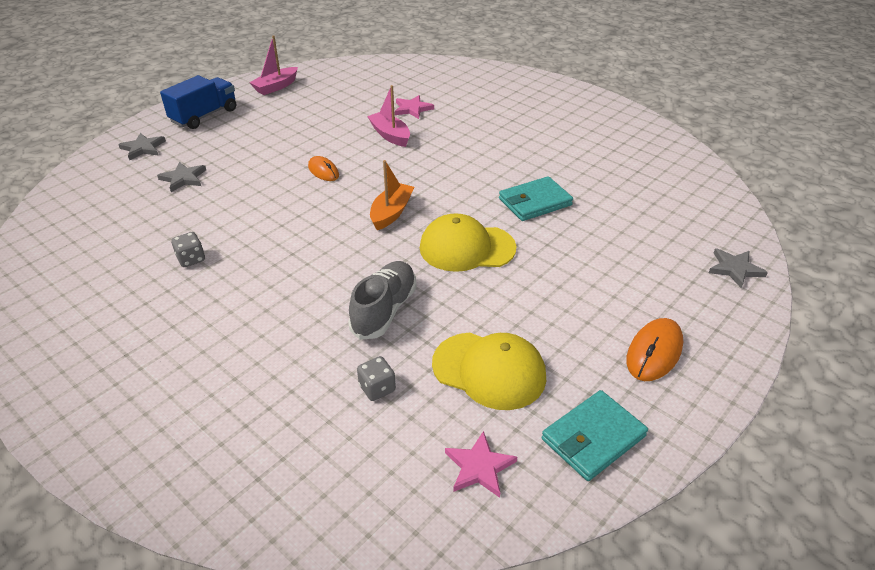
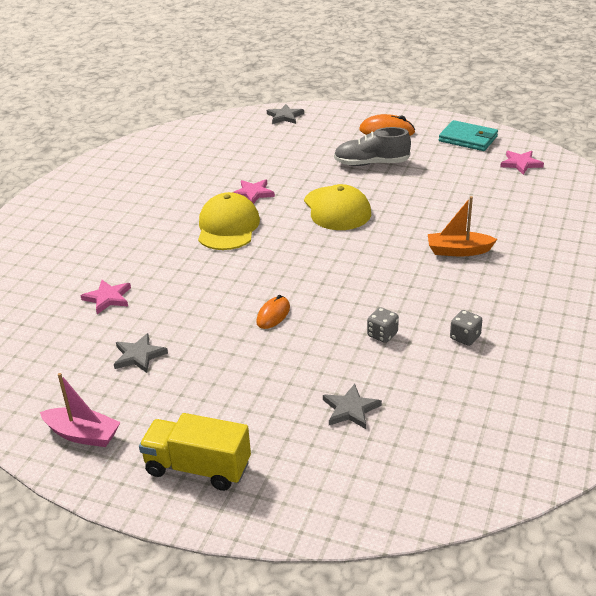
camera: 110 degrees left, 5 degrees down
grey star [118,133,166,161] -> grey star moved to [114,333,168,373]
blue truck [160,75,236,129] -> yellow truck [139,413,251,491]
grey shoe [348,261,417,340] -> grey shoe moved to [334,127,411,166]
grey dice [357,356,396,401] -> grey dice moved to [367,307,399,343]
pink boat [367,85,410,147] -> none
orange boat [370,160,414,230] -> orange boat moved to [428,196,497,256]
yellow cap [432,332,546,410] -> yellow cap moved to [198,192,260,250]
turquoise wallet [499,176,573,221] -> pink star [232,179,275,204]

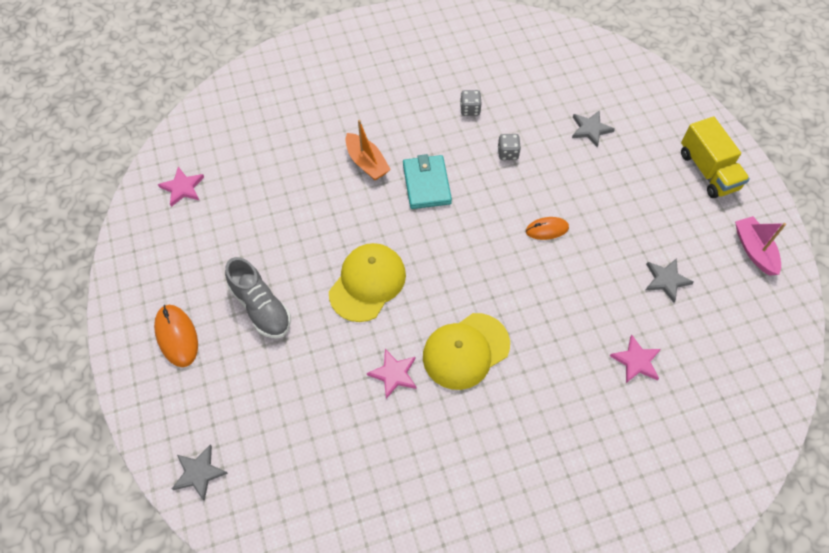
camera: 130 degrees left, 25 degrees up
turquoise wallet [439,120,498,151] -> turquoise wallet moved to [403,154,452,209]

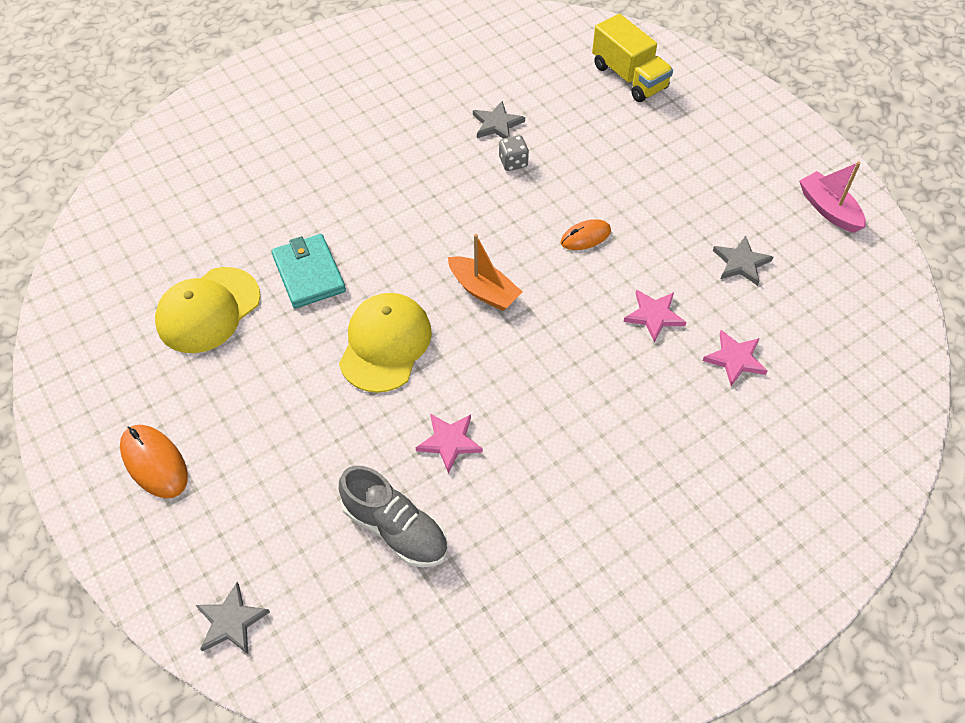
camera: 15 degrees left, 5 degrees down
pink star [158,167,204,207] -> pink star moved to [624,290,687,343]
grey shoe [225,257,291,338] -> grey shoe moved to [339,466,448,567]
orange boat [345,120,391,180] -> orange boat moved to [448,234,522,311]
turquoise wallet [403,154,452,209] -> turquoise wallet moved to [271,234,346,308]
yellow cap [423,313,510,390] -> yellow cap moved to [155,267,260,353]
grey dice [460,90,482,116] -> none
grey star [572,111,615,147] -> grey star moved to [473,101,525,139]
yellow truck [681,116,750,198] -> yellow truck moved to [592,13,673,102]

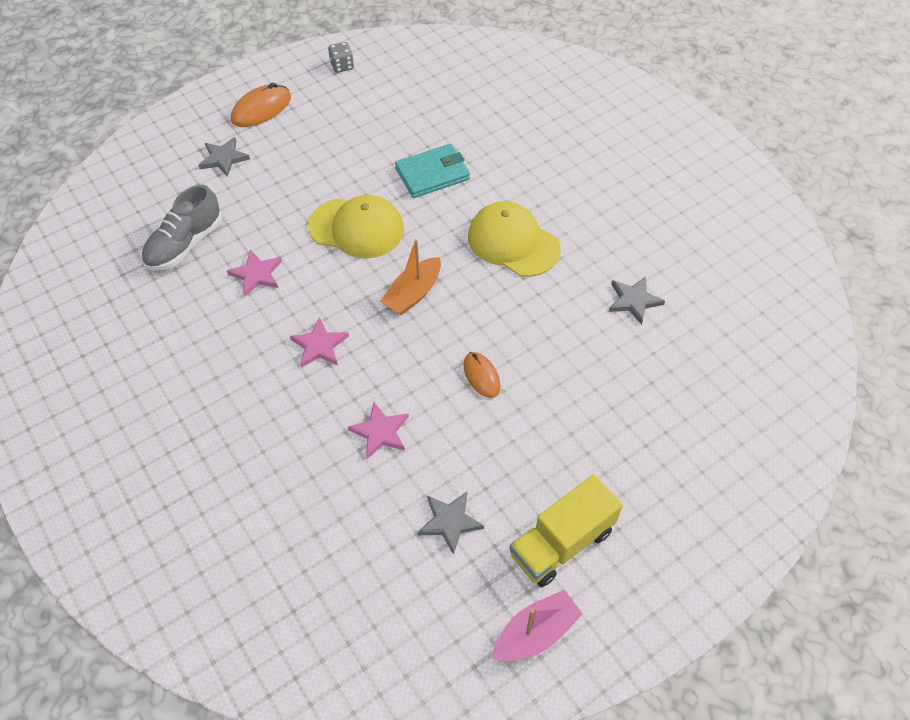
camera: 90 degrees right, 0 degrees up
yellow cap [155,267,260,353] -> yellow cap moved to [468,201,561,277]
grey star [196,582,270,654] -> grey star moved to [198,137,250,177]
grey dice [499,135,529,171] -> grey dice moved to [328,42,354,73]
yellow truck [592,13,673,102] -> yellow truck moved to [509,474,623,587]
pink star [703,330,767,386] -> pink star moved to [290,317,349,368]

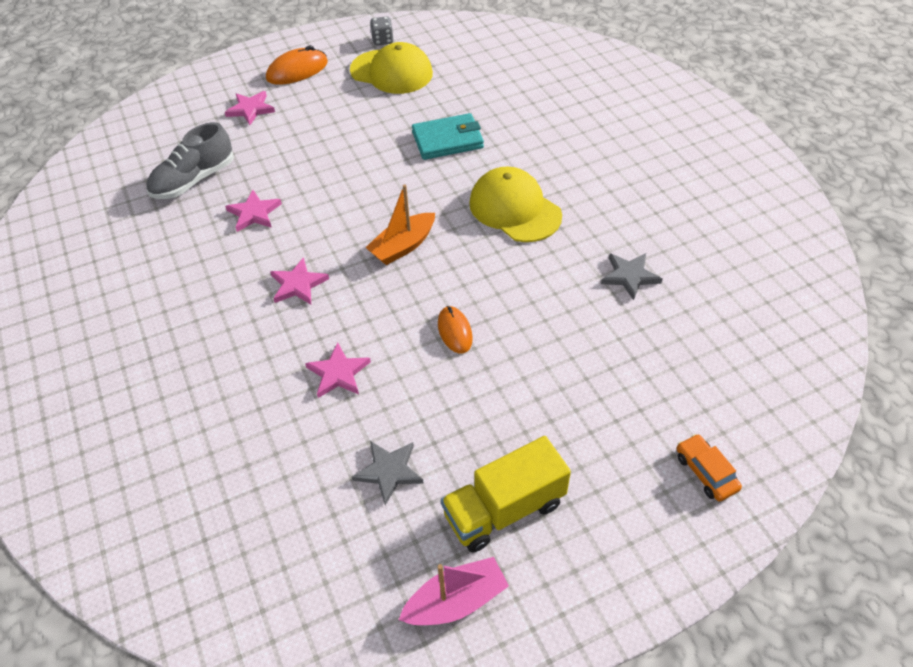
camera: 10 degrees right, 5 degrees down
grey star [198,137,250,177] -> pink star [225,91,275,125]
yellow cap [308,195,404,258] -> yellow cap moved to [350,42,433,94]
none -> orange car [677,434,742,502]

